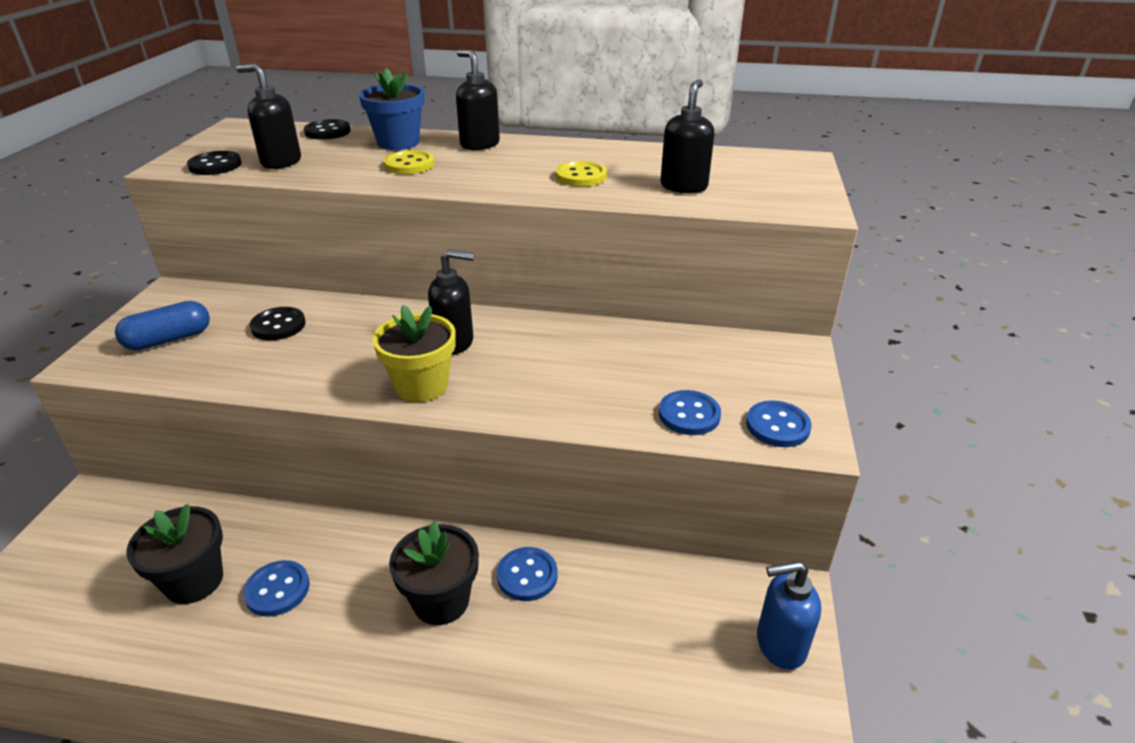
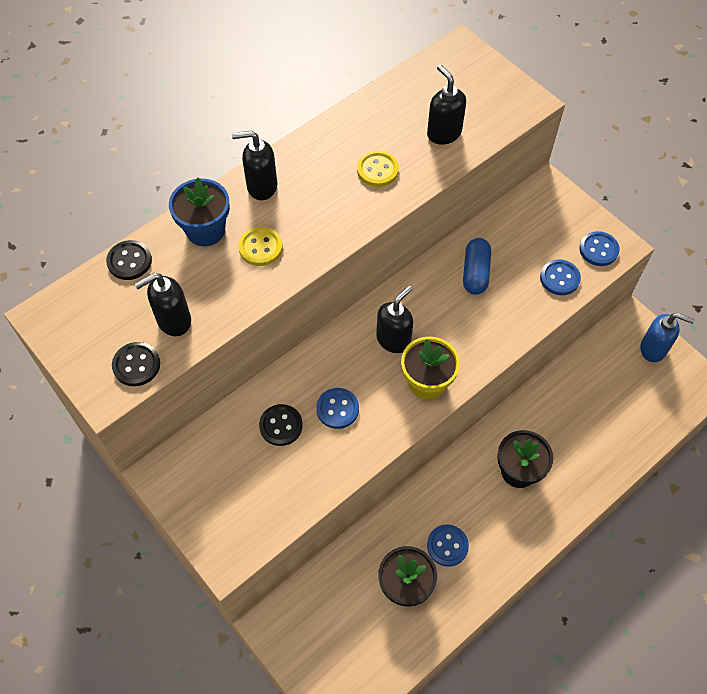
camera: 50 degrees left, 25 degrees up
blue capsule [115,301,210,350] -> blue capsule moved to [463,238,491,295]
blue button [497,547,557,601] -> blue button moved to [316,388,359,429]
blue soap dispenser [757,561,821,670] -> blue soap dispenser turned 105 degrees counterclockwise [640,313,695,362]

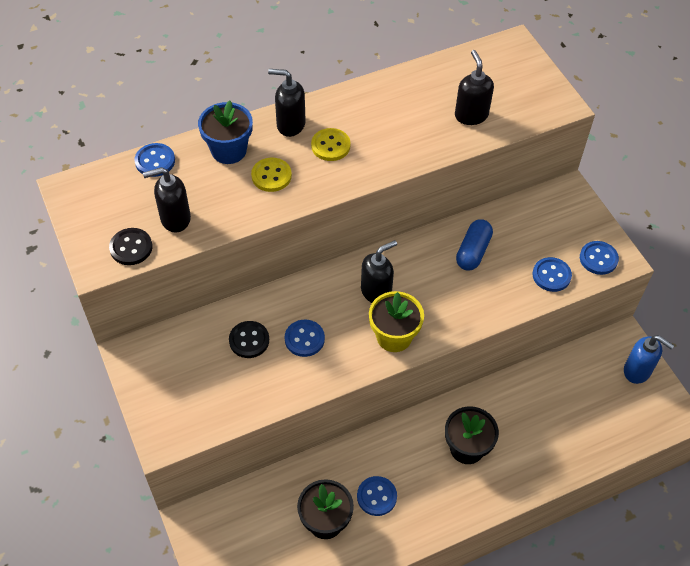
camera: 15 degrees right, 5 degrees down
black button [106,240,152,280] -> blue button [134,143,175,177]
yellow button [357,151,399,187] -> yellow button moved to [311,128,351,161]

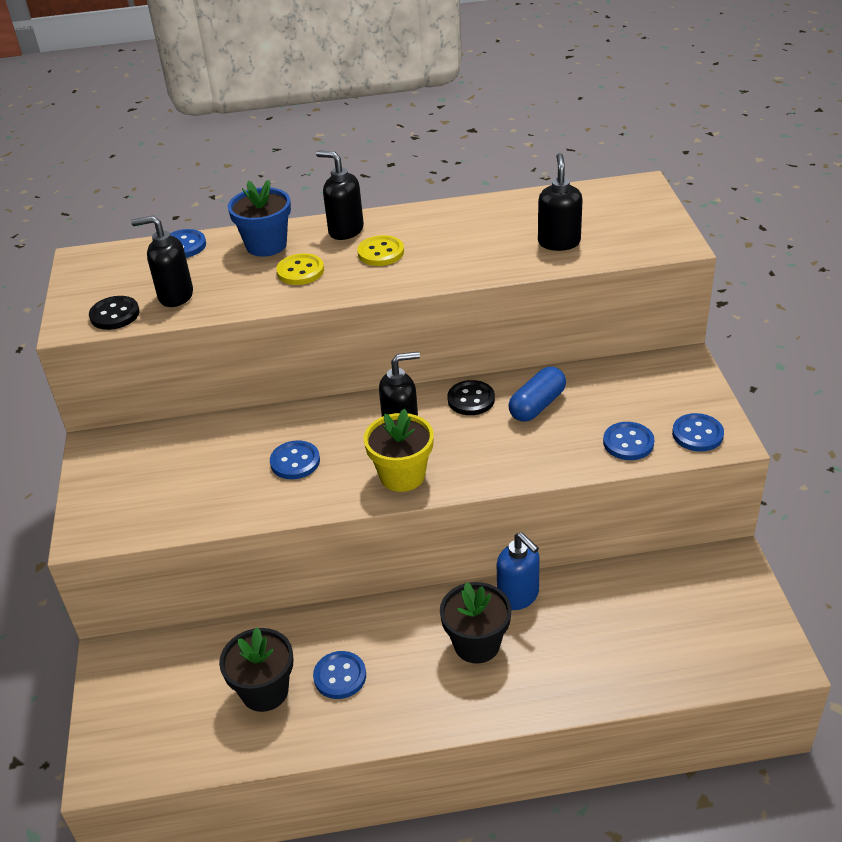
camera: 20 degrees right, 15 degrees down
black button [229,321,269,358] -> black button moved to [447,380,495,415]
blue soap dispenser [624,335,674,384] -> blue soap dispenser moved to [497,532,540,610]

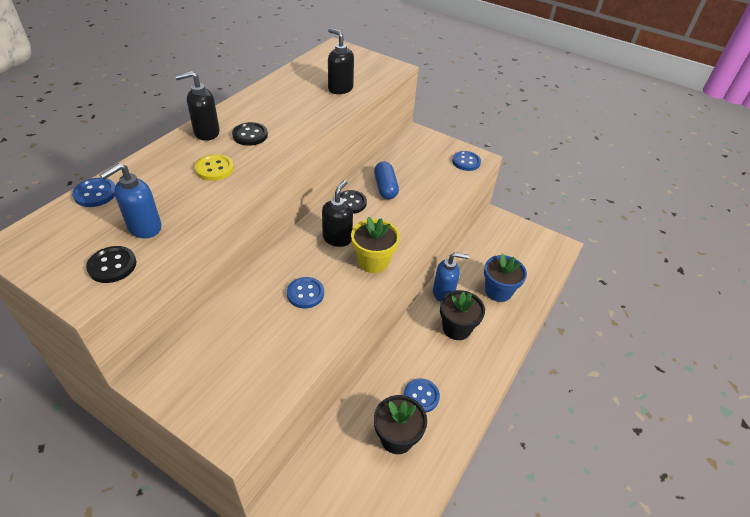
camera: 55 degrees left, 5 degrees up
black soap dispenser [131,216,193,307] -> blue soap dispenser [99,163,162,238]
blue flower pot [228,180,291,257] -> blue flower pot moved to [484,254,527,302]
yellow button [357,235,404,266] -> black button [232,122,268,146]
blue button [603,422,654,460] -> none

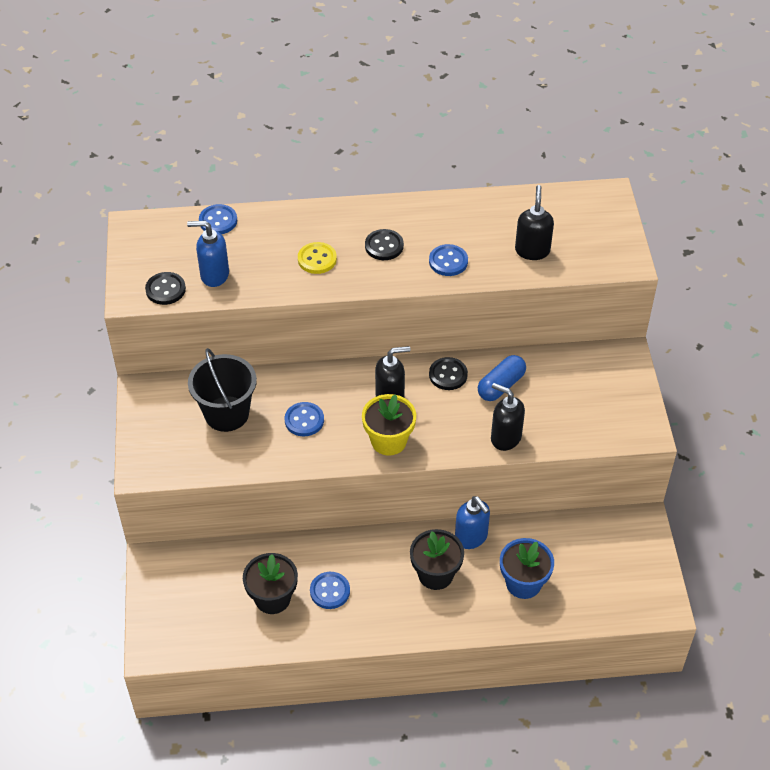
camera: 55 degrees right, 5 degrees up
black soap dispenser [175,71,220,141] -> black soap dispenser moved to [491,383,525,451]
blue button [452,151,481,171] -> blue button moved to [429,244,468,276]
none -> black bucket [188,348,257,432]

